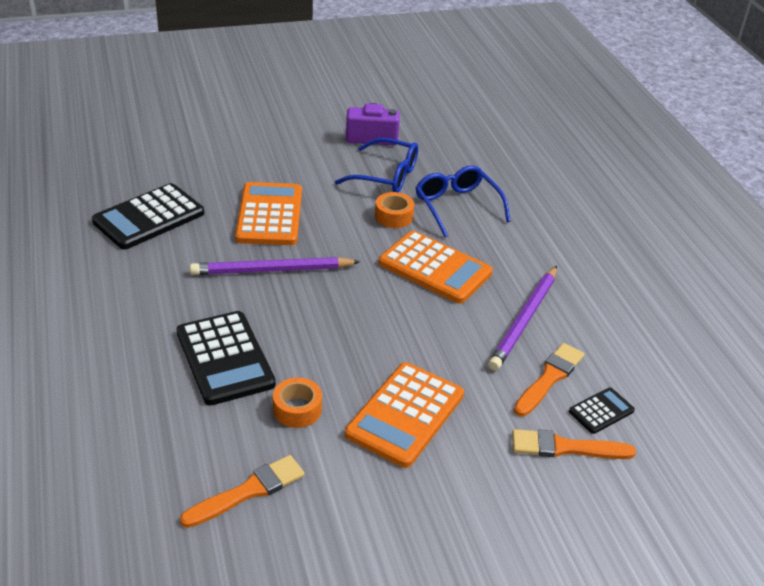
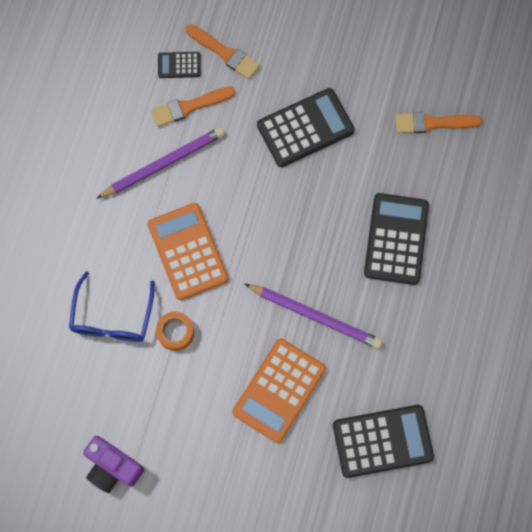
camera: 145 degrees left, 35 degrees up
orange tape [273,378,322,428] -> none
blue glasses [335,138,418,192] -> none
orange calculator [345,362,464,468] -> black calculator [257,88,354,167]

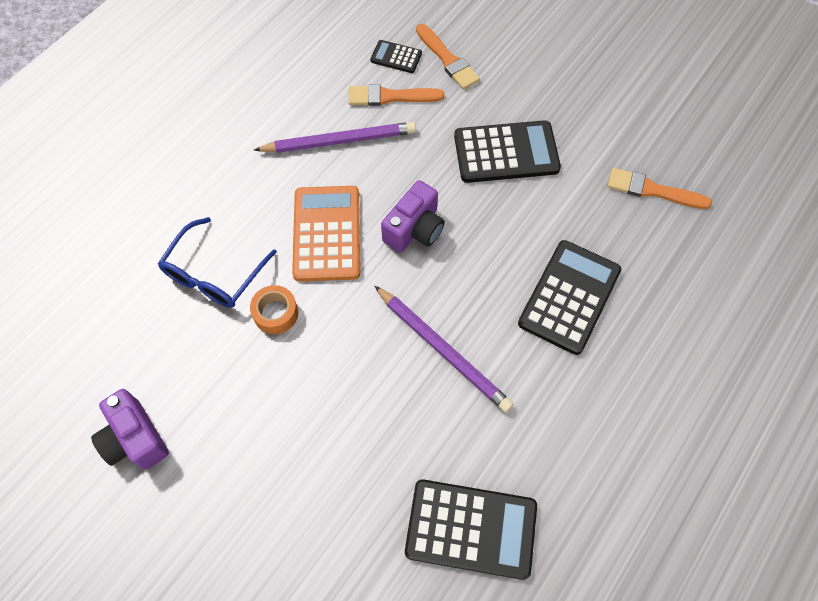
camera: 20 degrees right, 10 degrees down
orange calculator [233,338,326,443] -> none
none -> purple camera [381,180,445,252]

